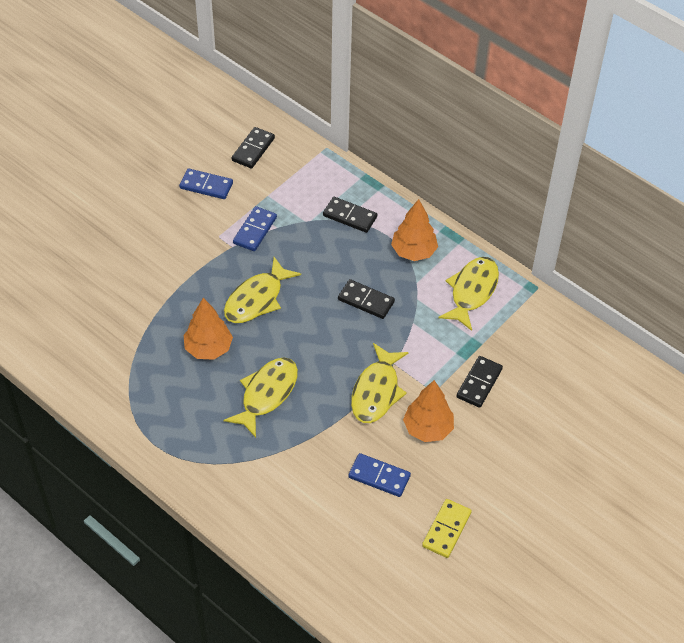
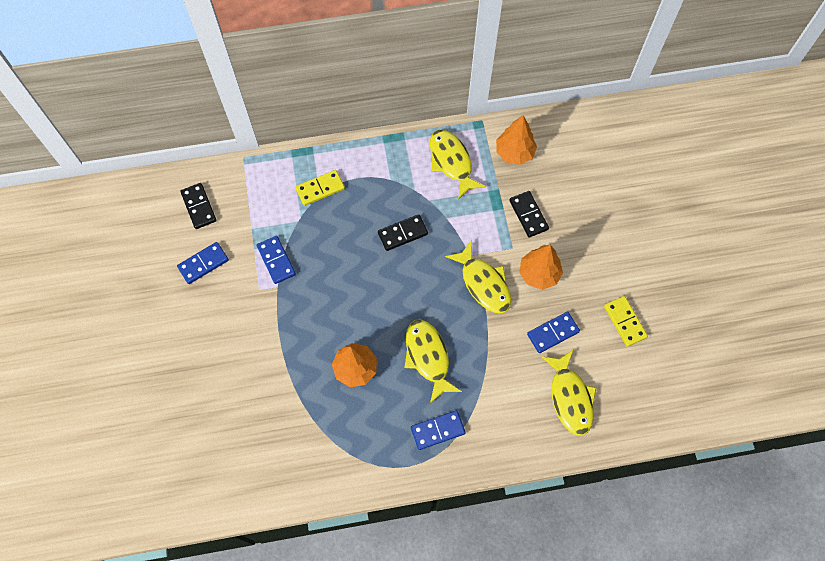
camera: 50 degrees left, 15 degrees up
yellow fish [224,257,301,323] -> yellow fish moved to [541,349,597,436]
black domino [323,197,377,233] -> yellow domino [295,170,345,206]
orange tree [391,199,438,261] -> orange tree moved to [496,115,537,165]
none -> blue domino [411,411,465,450]

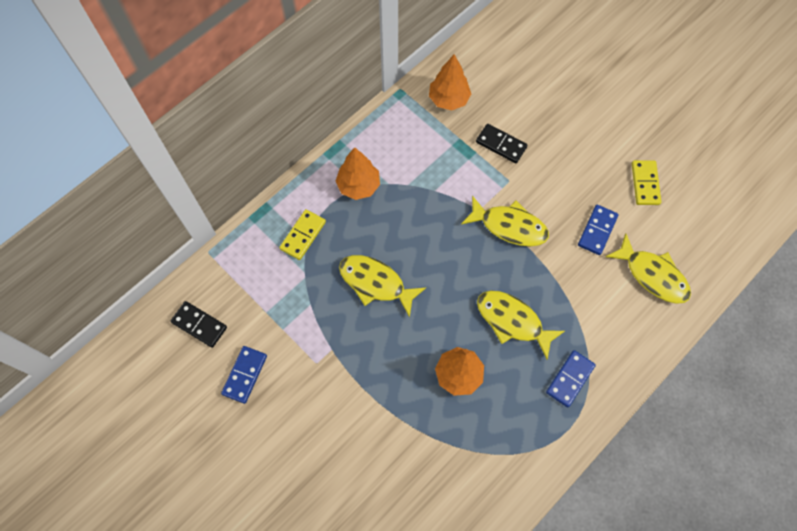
camera: 35 degrees left, 0 degrees up
blue domino [257,236,296,284] -> none
black domino [378,214,428,251] -> none
yellow fish [430,130,486,200] -> yellow fish moved to [339,255,426,317]
orange tree [519,245,563,290] -> orange tree moved to [336,147,380,200]
yellow domino [604,296,648,347] -> yellow domino turned 60 degrees clockwise [632,160,661,205]

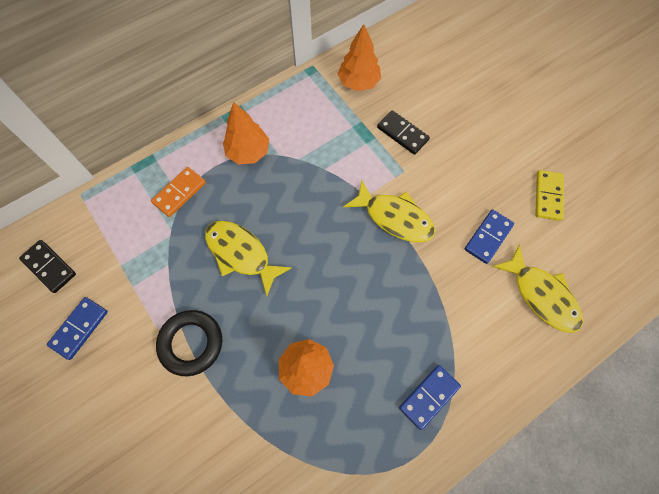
camera: 10 degrees right, 0 degrees up
yellow domino [279,209,326,260] -> orange domino [151,167,206,217]
yellow fish [477,291,565,360] -> none
none -> black ring [156,310,222,376]

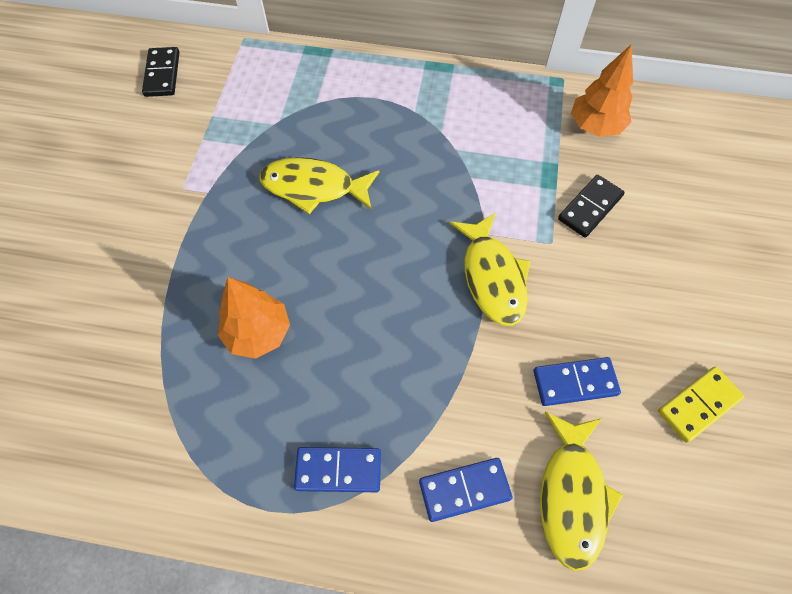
camera: 45 degrees right, 5 degrees down
blue domino [47,297,108,360] -> blue domino moved to [419,458,512,522]
orange domino [151,167,206,217] -> none
black ring [156,310,222,376] -> none
yellow fish [205,221,292,296] -> yellow fish turned 75 degrees counterclockwise [259,157,379,214]
orange tree [223,102,269,165] -> none
black domino [377,110,430,155] -> black domino turned 45 degrees clockwise [558,175,625,237]

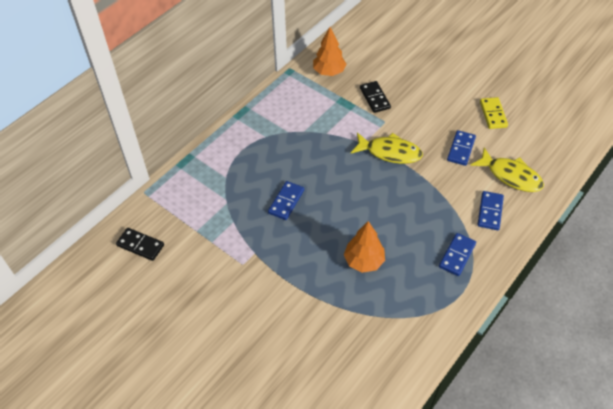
camera: 60 degrees left, 10 degrees down
yellow fish [259,157,379,214] -> blue domino [268,181,304,220]

